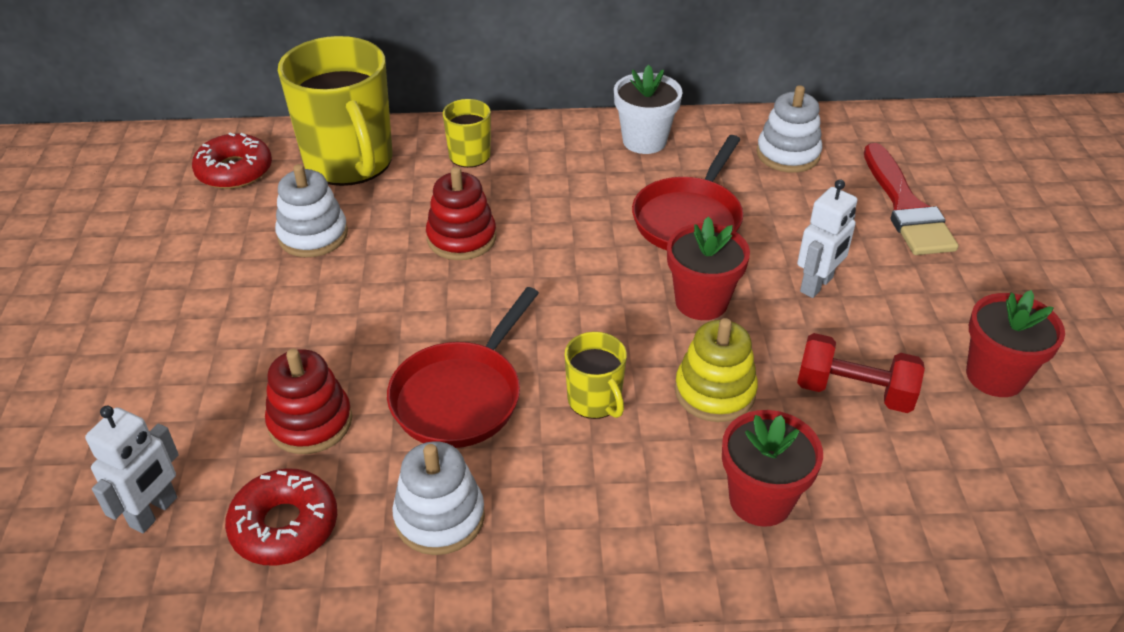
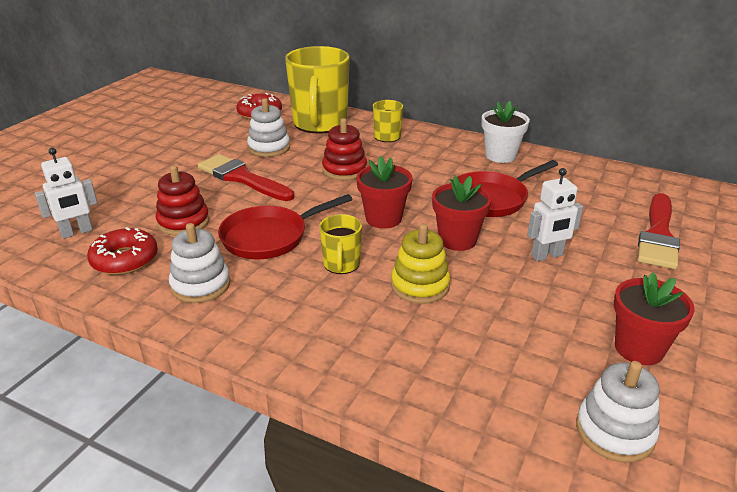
camera: 30 degrees right, 10 degrees down
red flower pot [722,410,823,527] -> red flower pot moved to [357,156,412,229]
white stacking toy [757,85,822,173] -> white stacking toy moved to [576,361,660,463]
red dumbbell [797,333,925,413] -> none
none -> red brush [198,154,294,201]

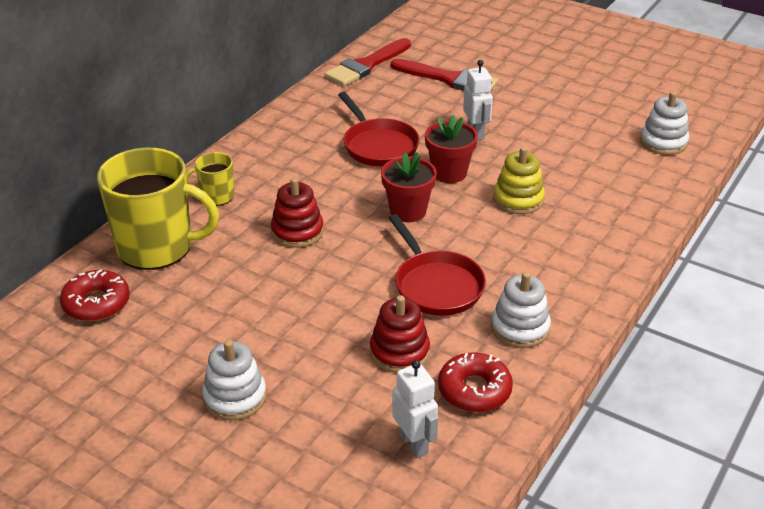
camera: 85 degrees left, 5 degrees up
red brush [198,154,294,201] -> red brush moved to [325,38,411,86]
white stacking toy [247,98,290,157] -> white stacking toy moved to [202,340,267,420]
yellow mug [319,214,362,274] -> none
white flower pot [482,101,530,163] -> none
red flower pot [614,272,695,365] -> none

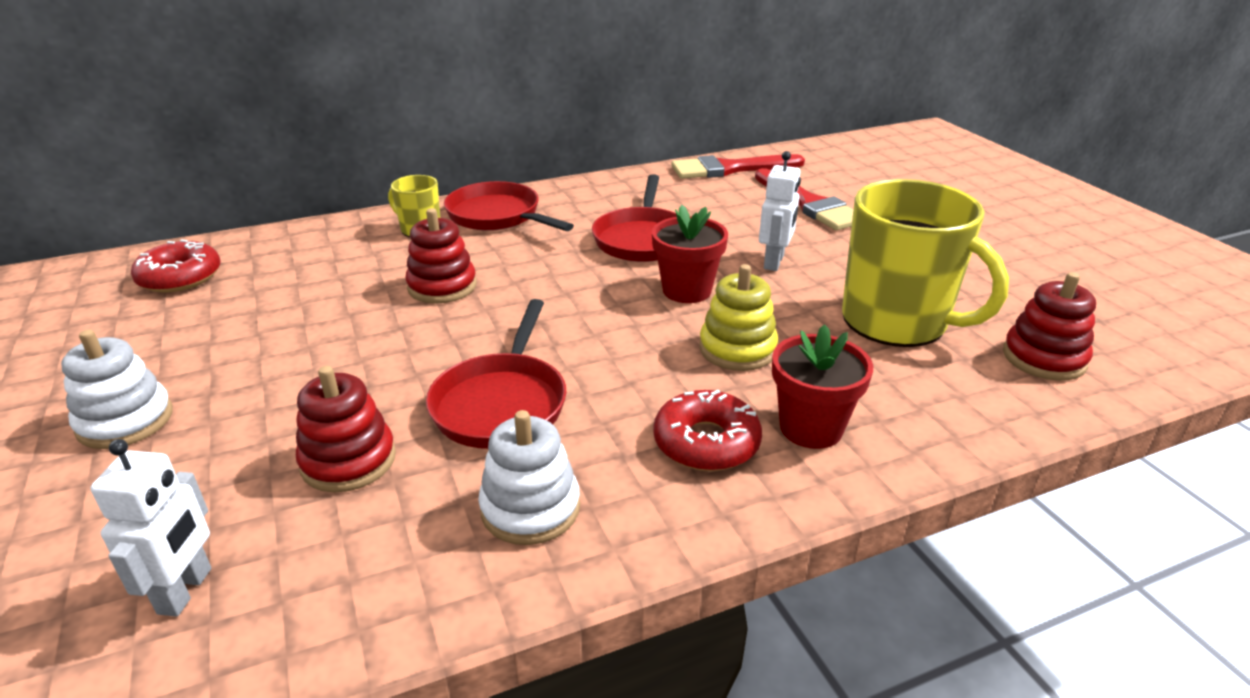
camera: 35 degrees right, 5 degrees down
yellow mug [97,148,219,270] -> yellow mug moved to [842,179,1009,347]
red flower pot [381,152,437,222] -> red flower pot moved to [772,324,873,449]
red donut [438,353,513,412] -> red donut moved to [653,390,762,471]
white stacking toy [640,91,689,155] -> red stacking toy [1003,272,1096,381]
none -> red pan [444,181,574,231]

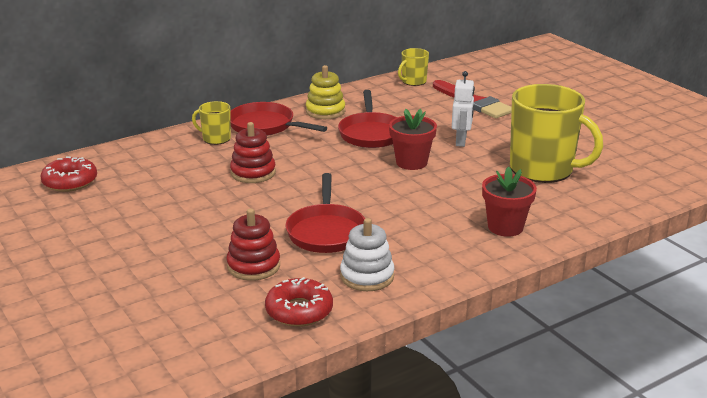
camera: 10 degrees left, 5 degrees down
white stacking toy [61,330,172,449] -> none
white robot [90,439,211,617] -> none
red donut [653,390,762,471] -> red donut moved to [265,277,333,327]
red brush [671,154,805,179] -> yellow mug [398,48,429,86]
yellow stacking toy [699,264,778,371] -> yellow stacking toy moved to [306,65,345,119]
red stacking toy [1003,272,1096,381] -> none

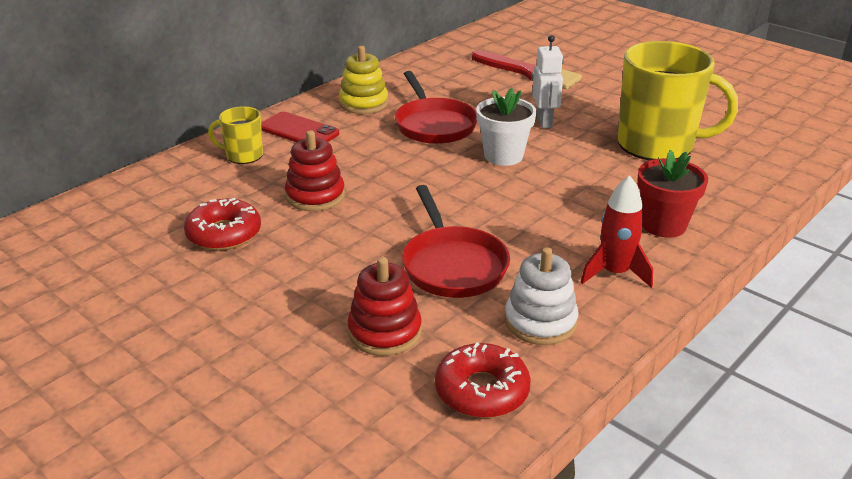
camera: 15 degrees left, 5 degrees up
red donut [41,157,97,192] -> red donut moved to [184,198,261,251]
red pan [230,102,327,136] -> red phone [261,112,339,142]
red flower pot [389,109,437,170] -> white flower pot [476,88,536,166]
yellow mug [398,48,429,86] -> none
none -> red rocket [581,175,653,288]

